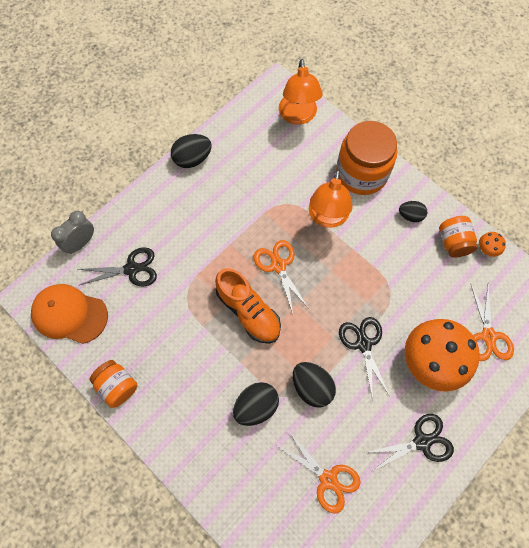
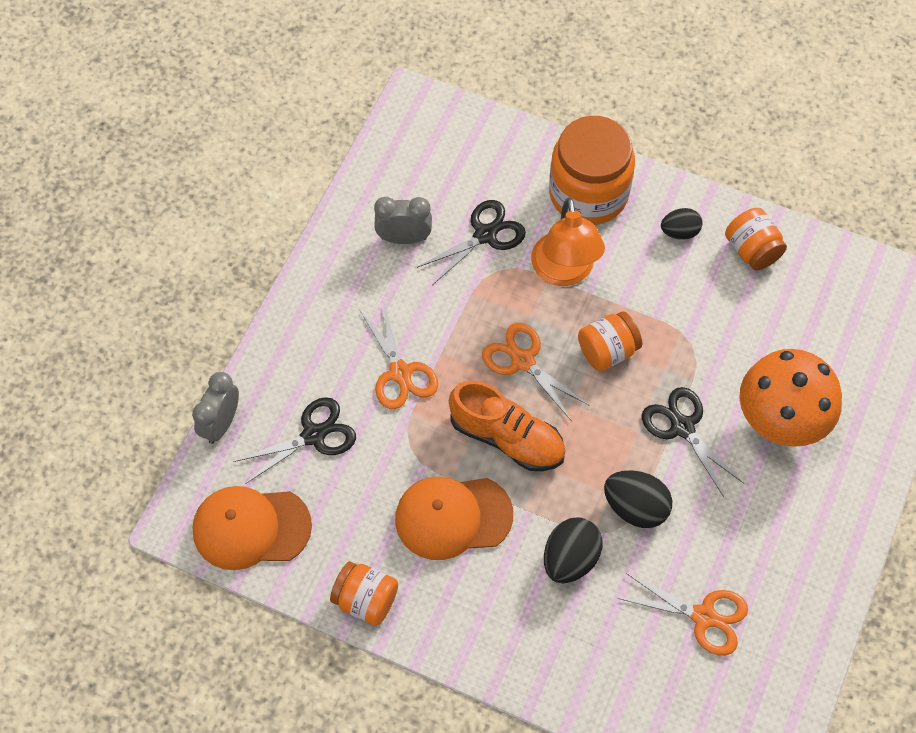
camera: 20 degrees left, 5 degrees down
black egg [171,134,212,168] -> none
orange lamp [279,59,323,125] -> none
black scissors [364,414,454,472] -> black scissors moved to [417,200,526,284]
orange scissors [471,285,514,361] -> orange scissors moved to [360,302,438,409]
orange mushroom [479,232,506,257] -> none
none -> grey clock [374,197,432,244]
none -> orange cap [395,477,513,560]
none -> orange jar [578,311,642,371]

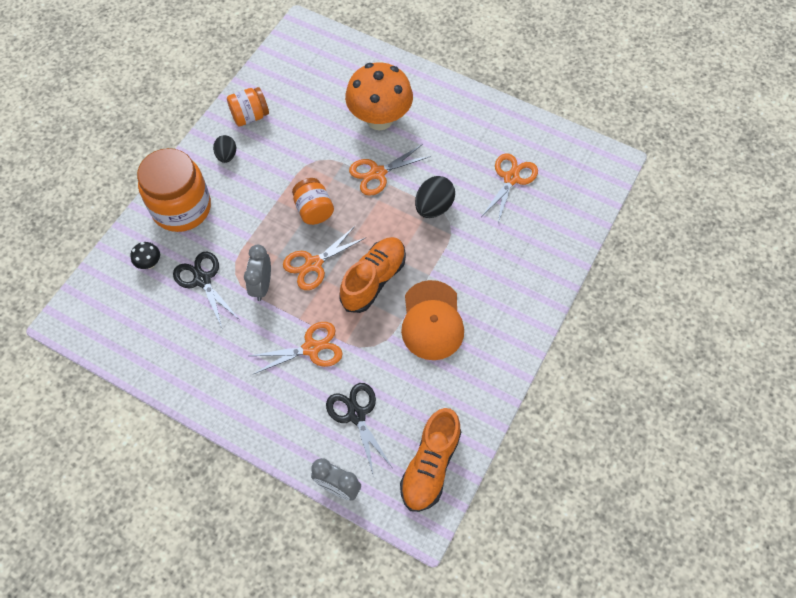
camera: 85 degrees left, 0 degrees up
orange cap [193,486,312,570] -> orange shoe [400,408,461,512]
orange jar [330,561,398,626] -> none
grey clock [374,197,432,244] -> grey clock moved to [244,245,271,301]
orange lamp [531,198,605,286] -> none
black egg [544,517,603,583] -> none
black scissors [642,387,745,497] -> orange scissors [349,144,431,196]
none -> black mushroom [131,242,160,269]

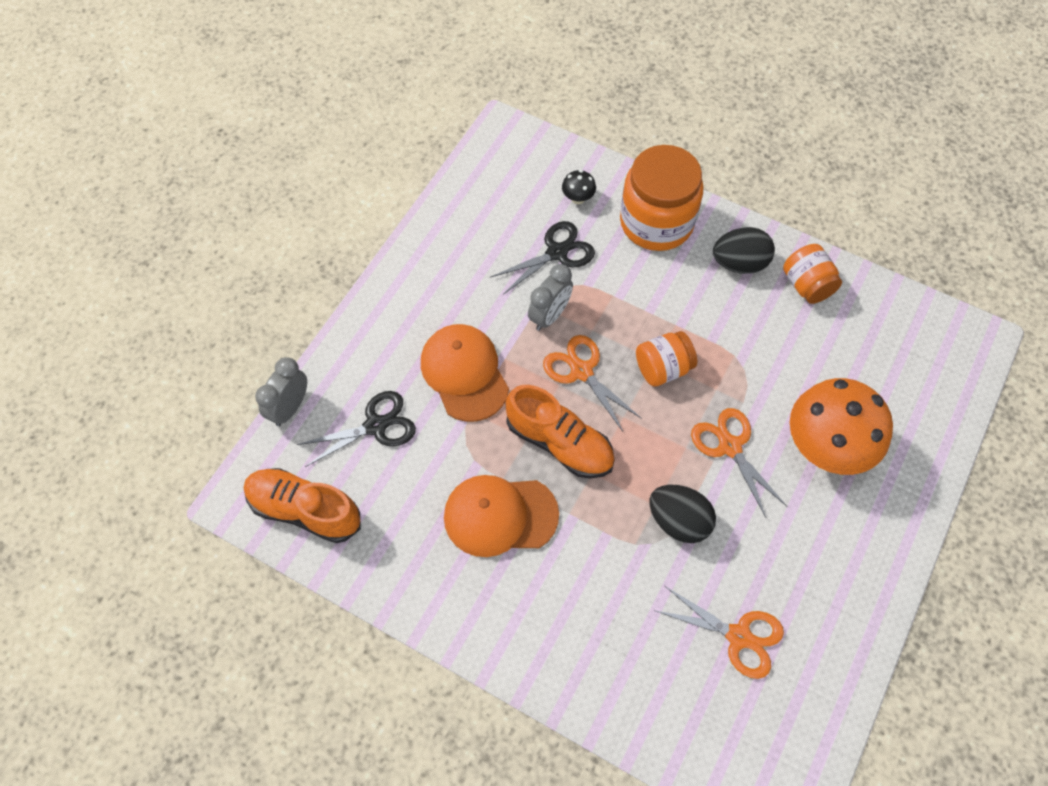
camera: 90 degrees right, 0 degrees up
black egg [213,135,236,163] -> black egg [713,227,775,274], size x1.55
grey clock [244,245,271,301] -> grey clock turned 120 degrees clockwise [528,264,573,331]
orange scissors [250,322,343,374] -> orange cap [421,324,509,422]

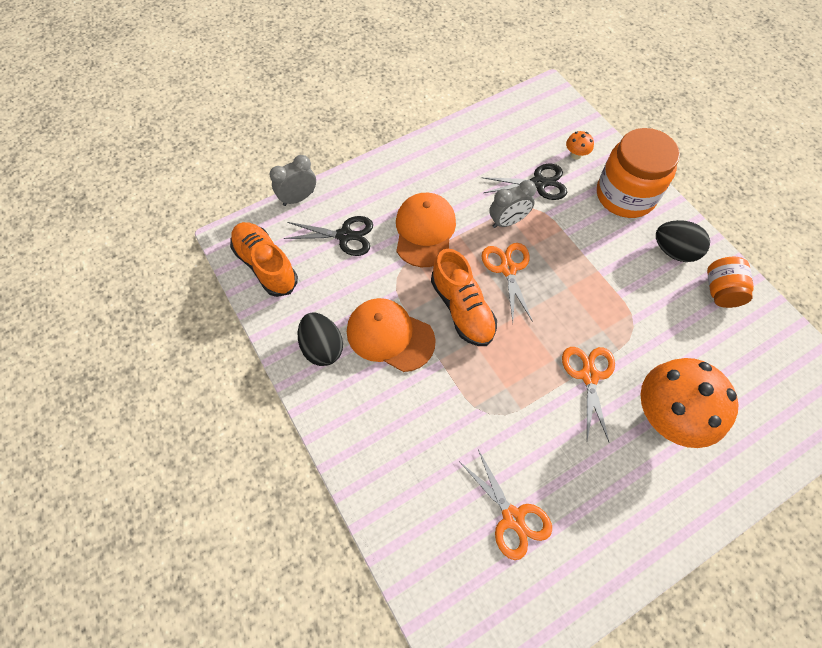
camera: 30 degrees right, 0 degrees up
black mushroom [562,170,596,204] -> orange mushroom [566,131,594,159]
orange jar [636,331,697,387] -> none
black egg [650,485,716,543] -> black egg moved to [298,313,343,366]

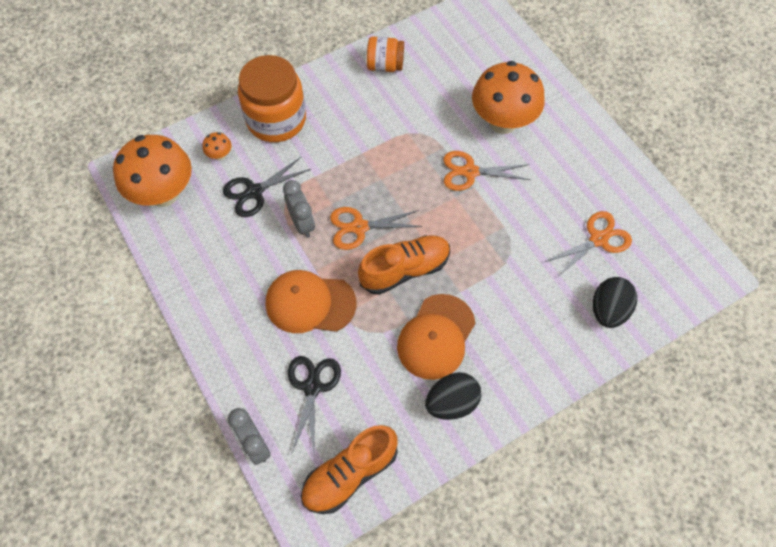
camera: 90 degrees left, 0 degrees up
black scissors [481,164,567,200] -> black scissors turned 120 degrees counterclockwise [223,157,311,217]
black egg [656,220,710,262] -> black egg moved to [593,277,637,328]
none -> orange mushroom [113,135,192,207]

